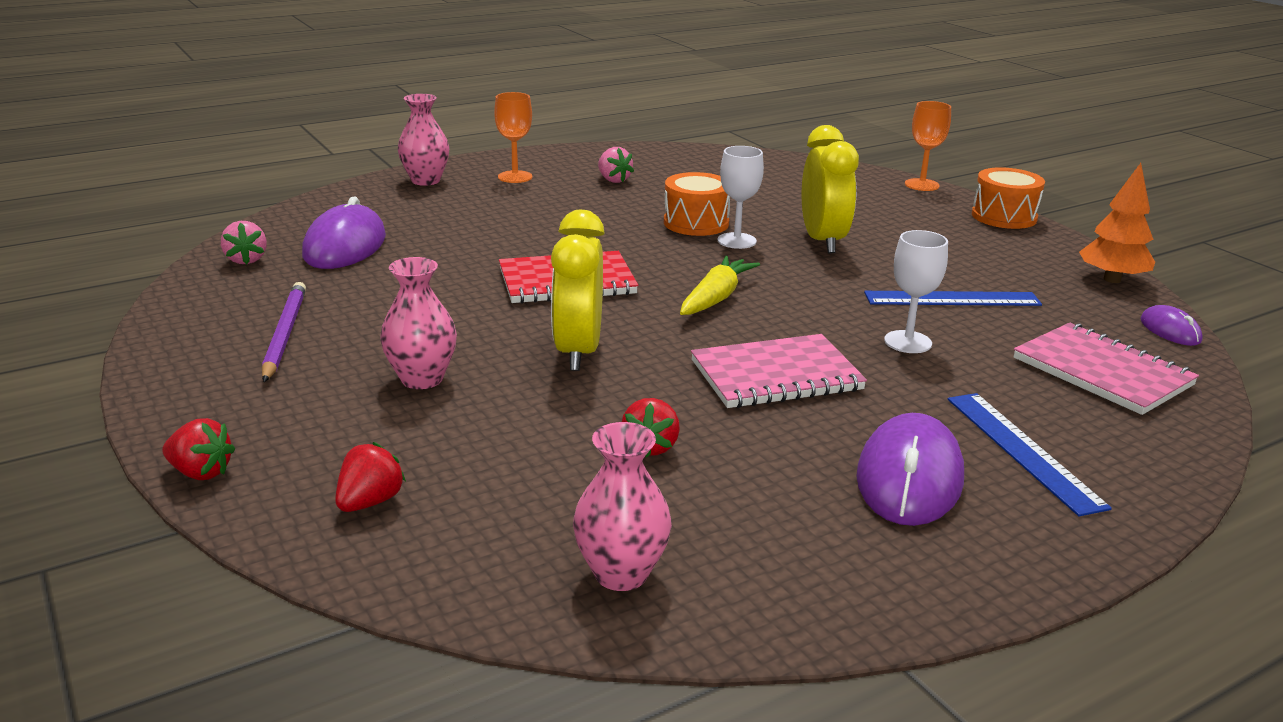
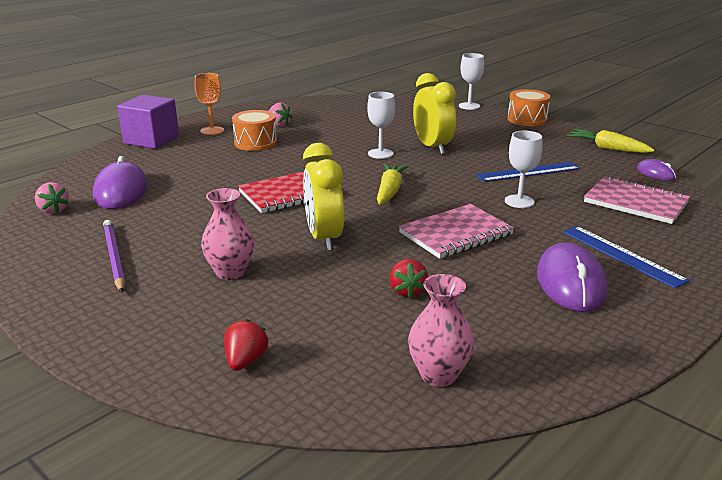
camera: 15 degrees left, 0 degrees up
red strawberry [162,418,235,480] -> none
pink vase [398,94,450,186] -> purple cube [118,95,179,149]
orange drum [664,172,730,236] -> orange drum moved to [232,110,277,151]
orange goblet [905,101,951,191] -> white goblet [459,53,484,110]
orange tree [1079,163,1155,283] -> yellow carrot [567,129,654,153]

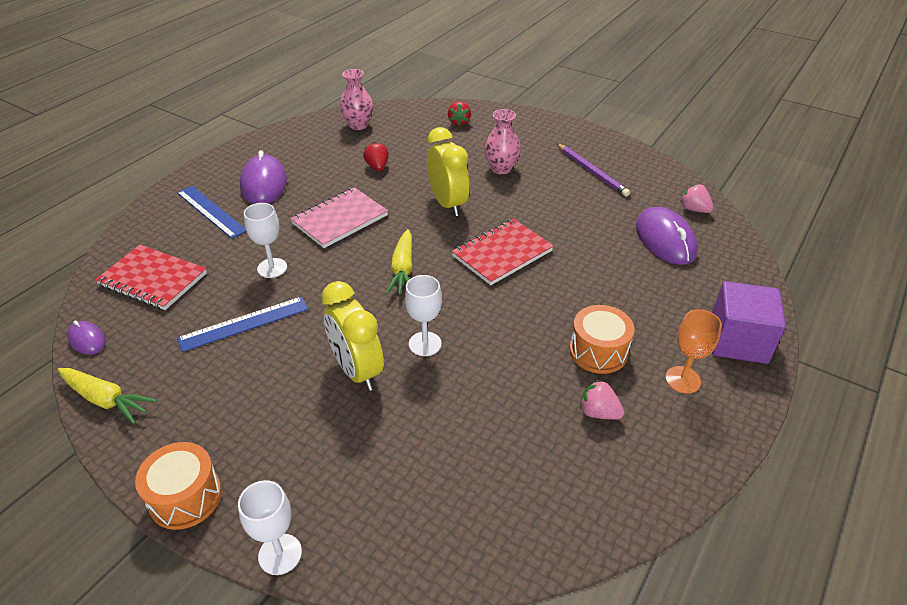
camera: 170 degrees right, 15 degrees up
pink notebook [584,176,690,224] -> red notebook [95,245,207,310]

